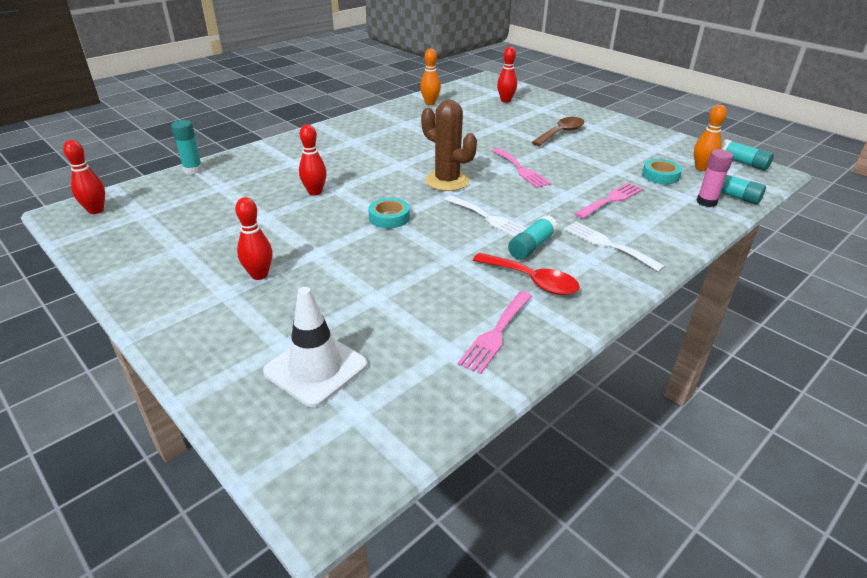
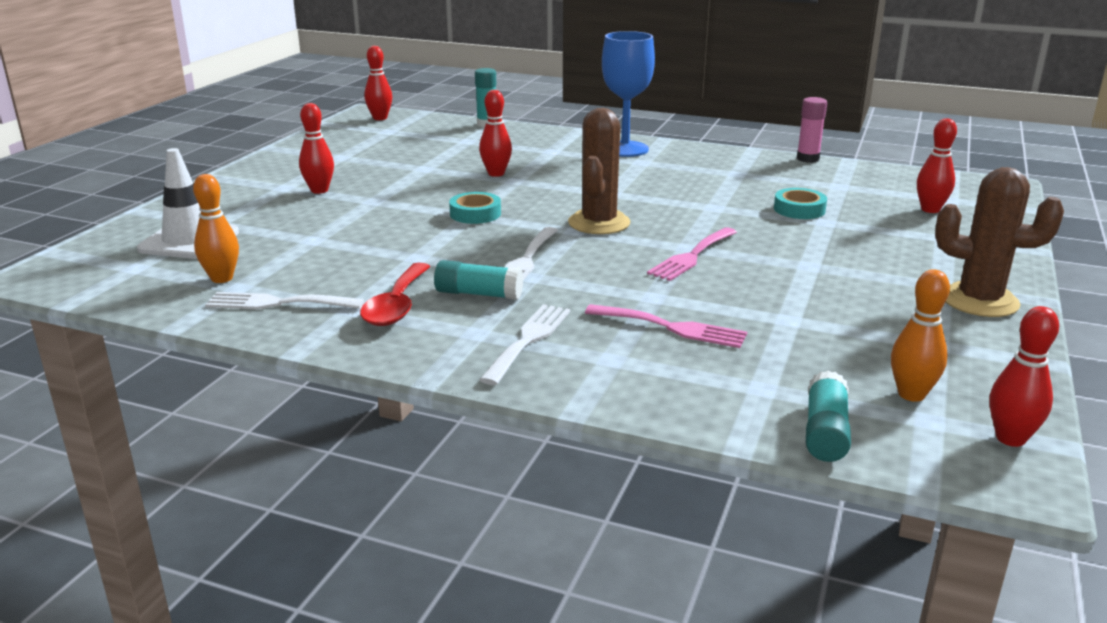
camera: 65 degrees right, 10 degrees down
orange bowling pin [420,49,441,105] -> orange bowling pin moved to [193,174,239,283]
pink fork [458,291,532,374] -> white fork [205,292,364,309]
brown spoon [532,117,584,146] -> none
turquoise tape [642,159,682,184] -> turquoise tape moved to [774,188,827,219]
pink glue stick [696,149,733,207] -> pink glue stick moved to [797,97,827,163]
turquoise glue stick [722,139,774,171] -> red bowling pin [989,306,1059,447]
none -> blue goblet [602,31,655,157]
none -> brown cactus [935,167,1064,317]

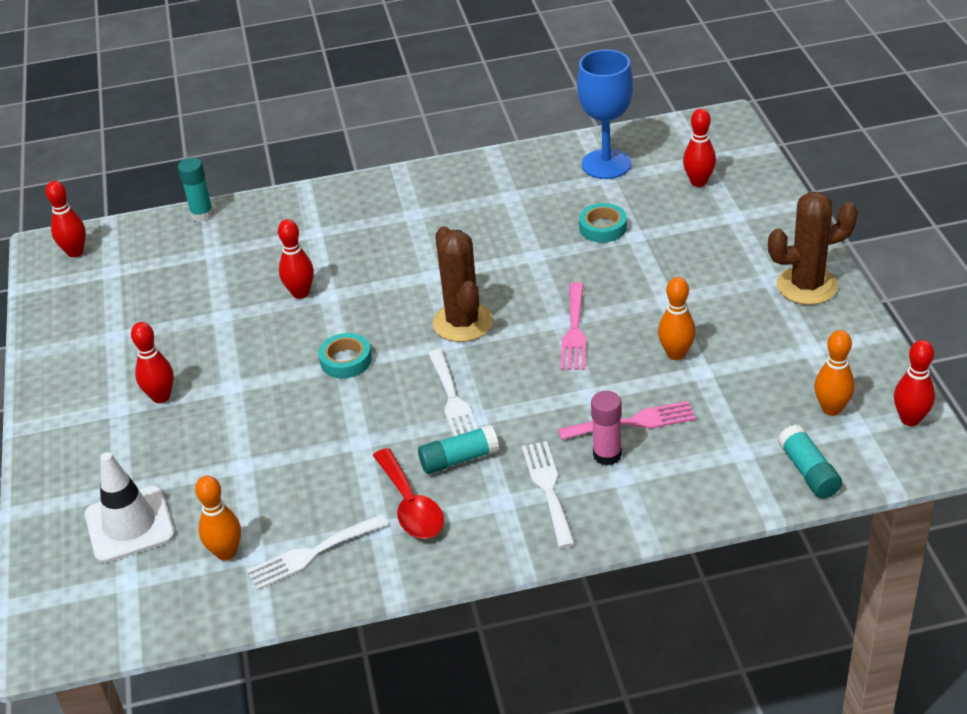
camera: 30 degrees left, 15 degrees up
blue goblet [602,31,655,157] -> blue goblet moved to [577,50,633,179]
pink glue stick [797,97,827,163] -> pink glue stick moved to [591,391,622,465]
none -> orange bowling pin [658,277,696,360]

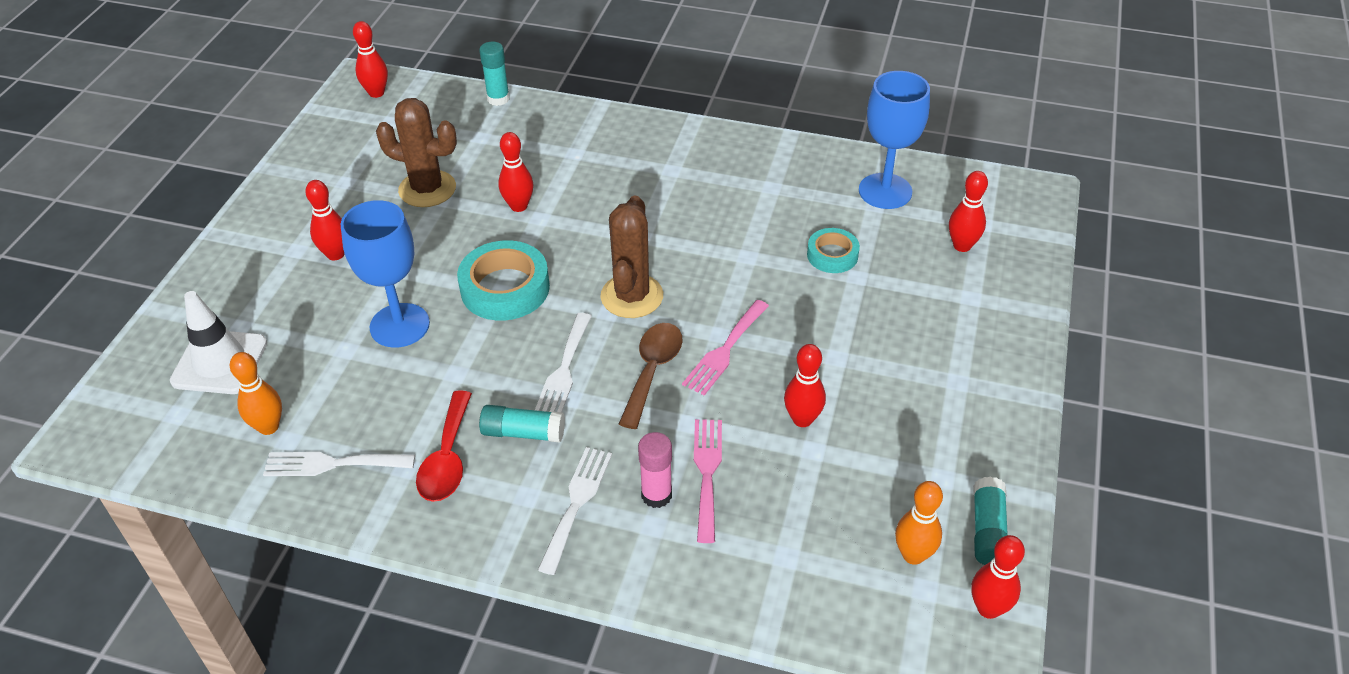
camera: 25 degrees right, 5 degrees up
turquoise tape [318,333,372,378] -> turquoise tape [457,240,550,321], size x1.70
pink fork [558,401,696,440] -> pink fork turned 105 degrees counterclockwise [694,419,722,543]
orange bowling pin [658,277,696,360] -> red bowling pin [784,344,826,427]
brown cactus [768,192,858,305] -> brown cactus moved to [376,98,457,207]
turquoise glue stick [778,425,842,498] -> turquoise glue stick moved to [973,476,1008,565]
none -> blue goblet [341,200,430,348]
none -> brown spoon [619,323,683,429]

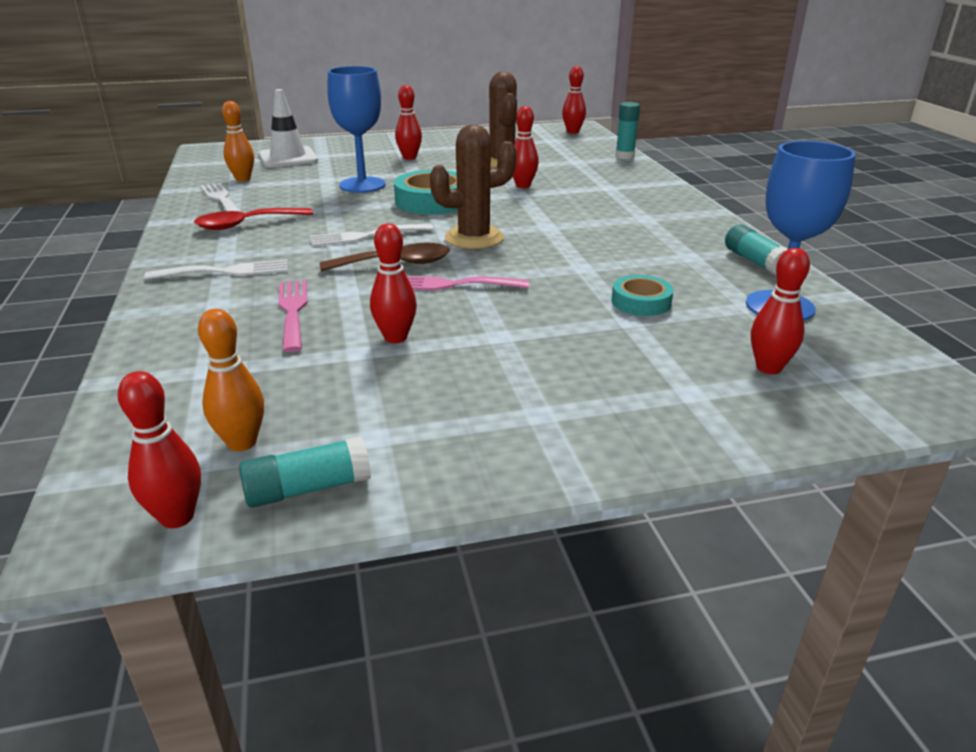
camera: 60 degrees right, 15 degrees down
turquoise glue stick [479,405,565,443] -> turquoise glue stick moved to [725,224,788,275]
pink glue stick [638,432,672,508] -> none
pink fork [694,419,722,543] -> pink fork turned 75 degrees counterclockwise [278,280,307,352]

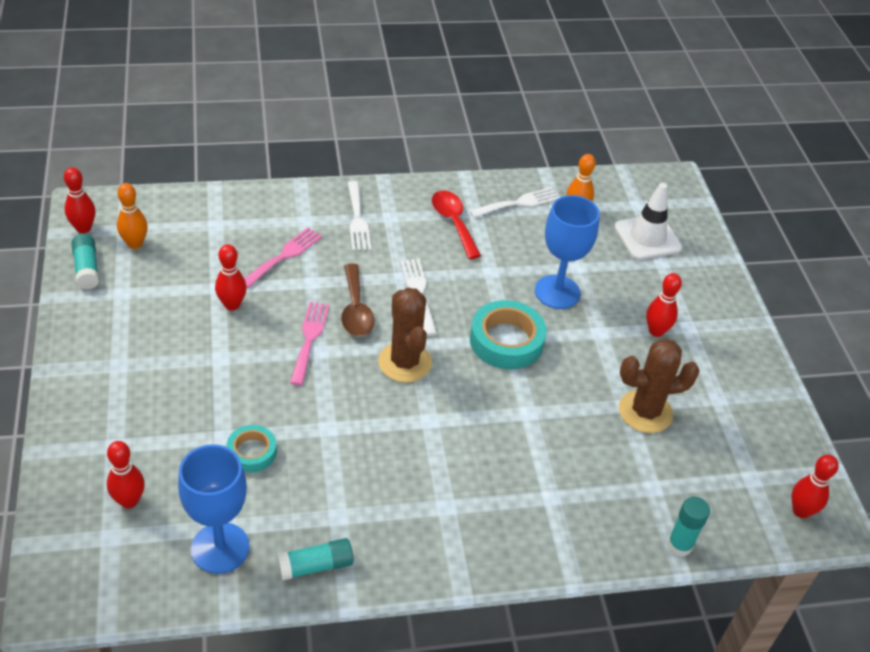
camera: 90 degrees right, 15 degrees up
pink fork [278,280,307,352] -> pink fork turned 45 degrees counterclockwise [244,228,322,288]
red bowling pin [513,106,539,188] -> none

